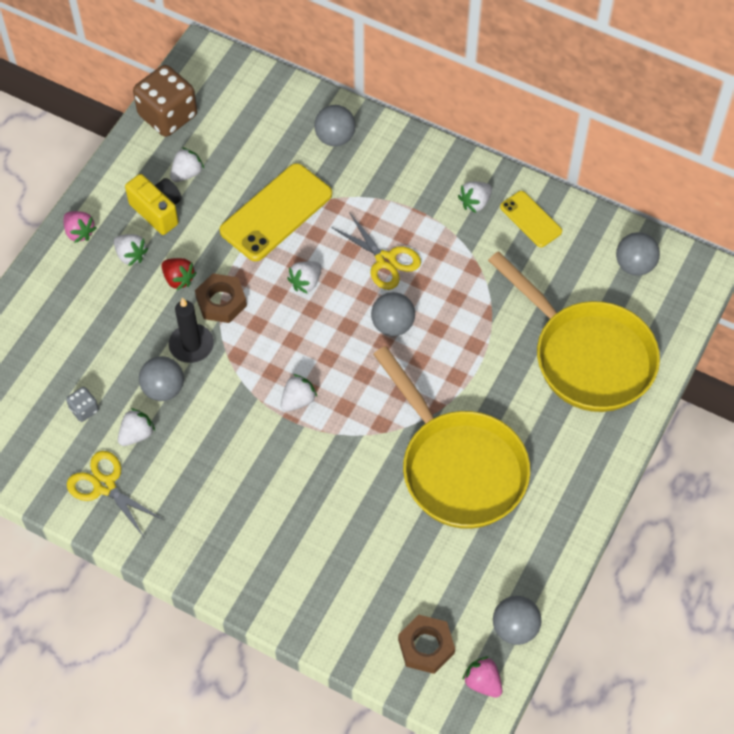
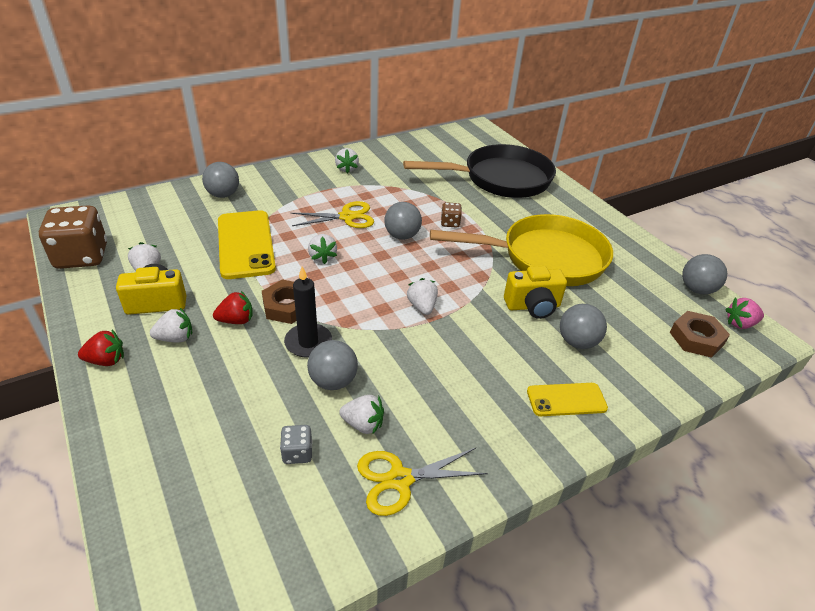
camera: 60 degrees left, 20 degrees down
pink strawberry [63,211,97,243] -> red strawberry [78,330,124,366]
white strawberry [118,408,155,446] -> white strawberry turned 120 degrees clockwise [339,395,384,435]
yellow pan [488,251,660,412] -> black pan [403,144,556,198]
yellow phone [500,191,562,247] -> yellow phone moved to [527,383,608,416]
grey ball [616,232,660,276] -> grey ball moved to [560,304,607,349]
none -> brown dice [441,202,462,228]
none -> yellow camera [504,266,567,319]

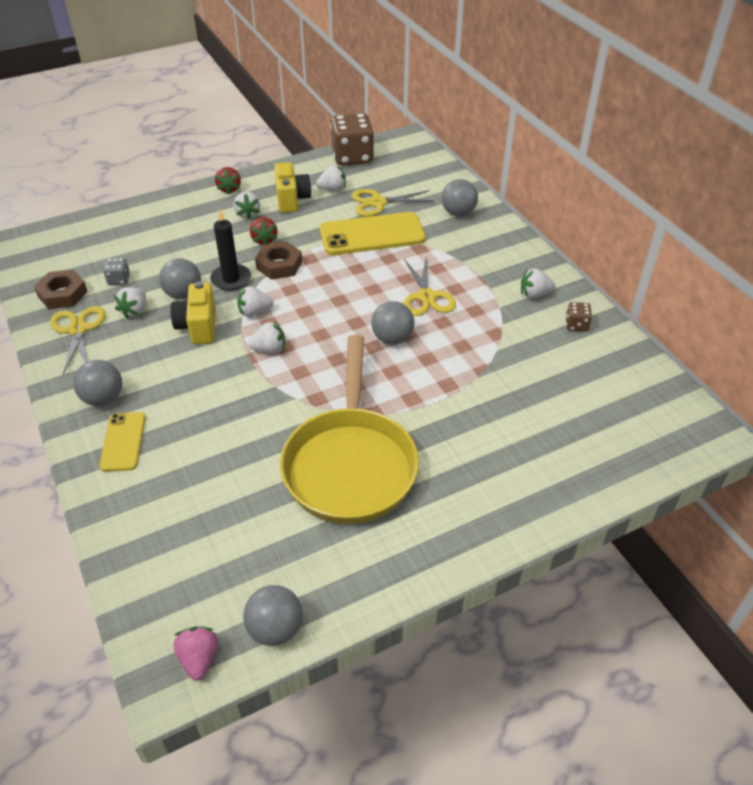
camera: 95 degrees right, 5 degrees up
white strawberry [308,234,337,264] -> white strawberry moved to [237,286,273,317]
black pan [403,144,556,198] -> none
brown dice [441,202,462,228] -> brown dice moved to [565,302,592,332]
yellow camera [504,266,567,319] -> yellow camera moved to [170,281,215,344]
grey ball [560,304,607,349] -> grey ball moved to [73,360,122,406]
brown nut [670,311,730,358] -> brown nut moved to [34,269,88,309]
none -> yellow scissors [351,189,434,217]

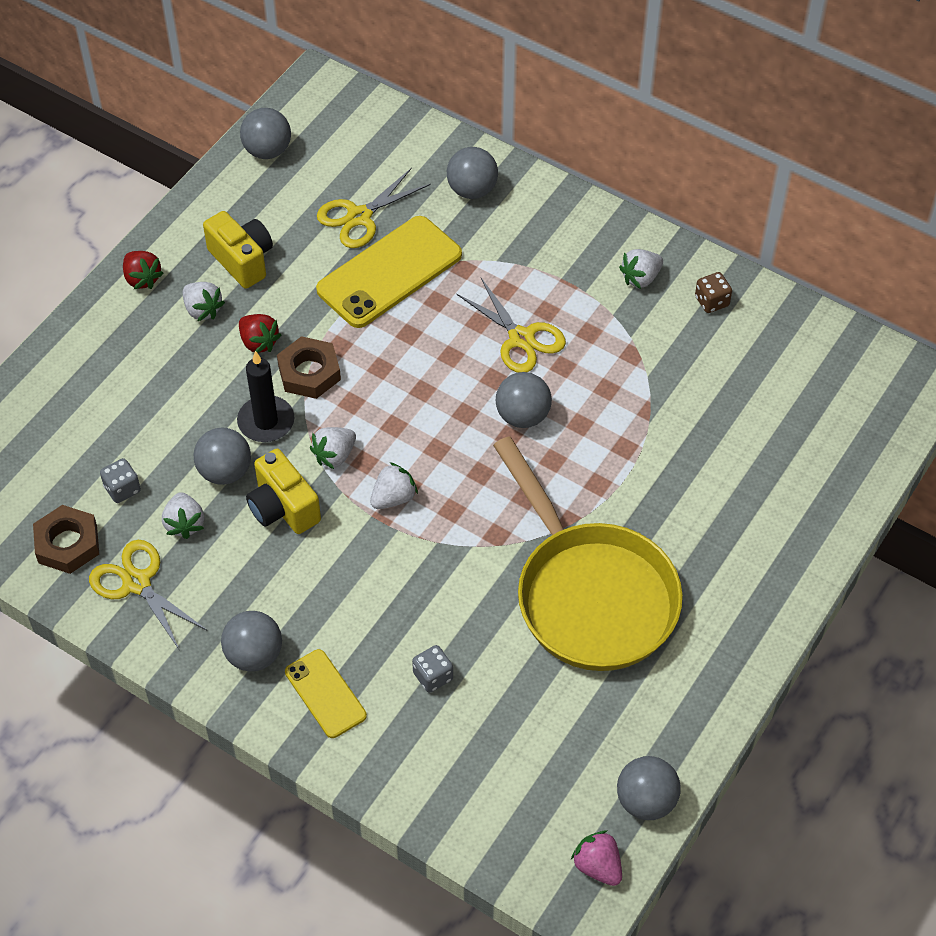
camera: 30 degrees left, 10 degrees up
white strawberry [316,165,346,191] -> none
brown dice [330,113,374,166] -> grey ball [240,108,291,159]
none -> grey dice [412,645,453,693]

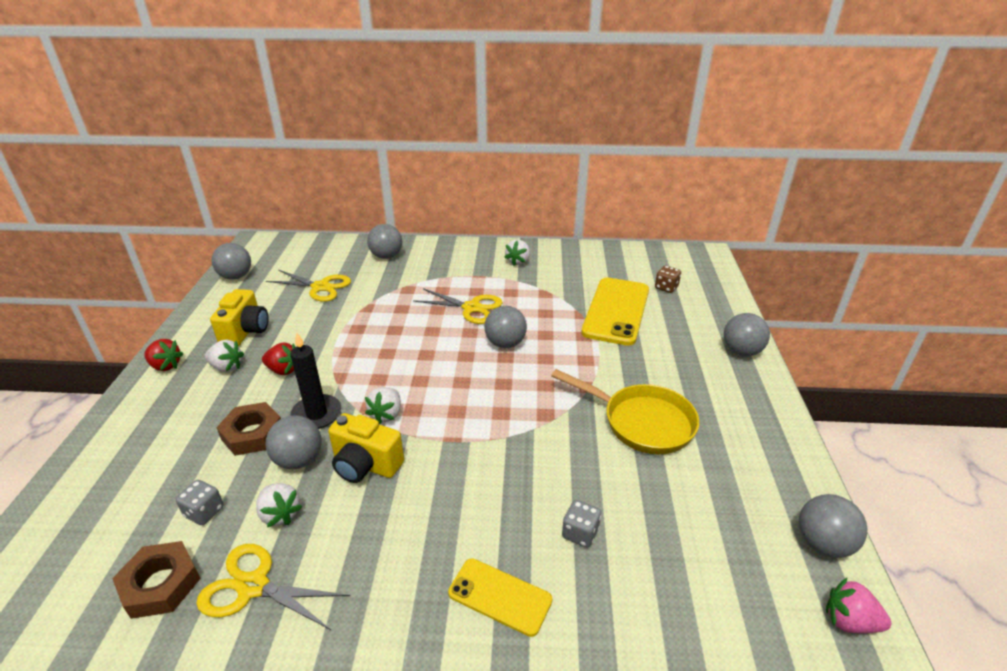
camera: 30 degrees left, 20 degrees down
yellow camera [203,211,273,289] -> yellow camera turned 75 degrees clockwise [210,289,269,346]
grey ball [221,611,282,672] -> grey ball moved to [724,313,770,356]
brown nut [277,336,341,399] -> brown nut moved to [216,402,281,456]
yellow phone [316,216,462,328] -> yellow phone moved to [581,277,649,346]
yellow scissors [317,168,431,248] -> yellow scissors turned 90 degrees counterclockwise [266,270,351,302]
white strawberry [370,462,418,509] -> none
yellow pan [493,436,683,671] -> yellow pan [551,369,699,454], size x0.67
brown dice [695,272,732,313] -> brown dice moved to [655,266,681,293]

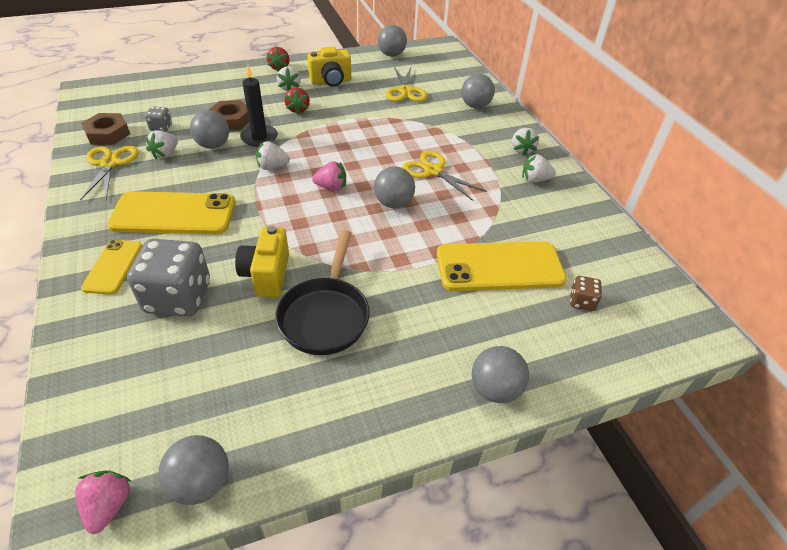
camera: 65 degrees right, 10 degrees up
yellow camera [328,413,404,483] -> yellow camera moved to [235,226,289,297]
yellow scissors [413,288,503,324] -> yellow scissors turned 135 degrees clockwise [402,151,487,201]
yellow pan [551,369,699,454] -> black pan [275,230,370,355]
grey dice [562,500,601,548] -> grey dice [127,239,210,317], size x2.18
none -> yellow phone [107,191,235,234]
none -> pink strawberry [312,161,346,191]
none -> white strawberry [512,128,539,156]

